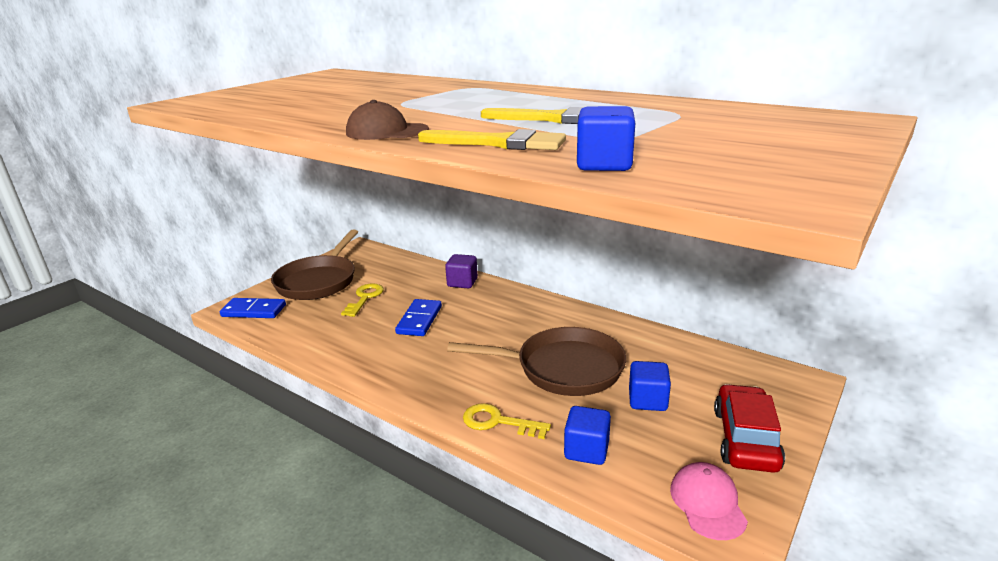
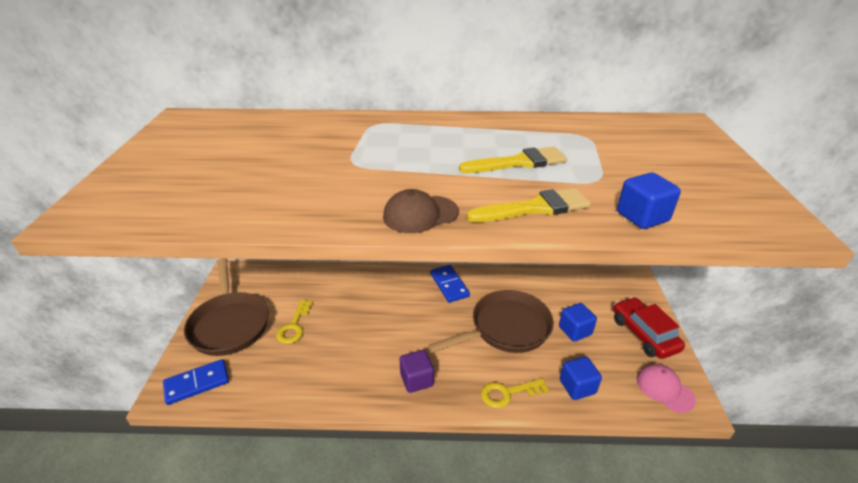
camera: 35 degrees left, 10 degrees up
yellow key [341,283,384,317] -> yellow key turned 150 degrees counterclockwise [276,299,313,344]
blue domino [395,299,442,336] -> blue domino moved to [430,265,470,303]
purple cube [445,254,478,288] -> purple cube moved to [400,350,434,393]

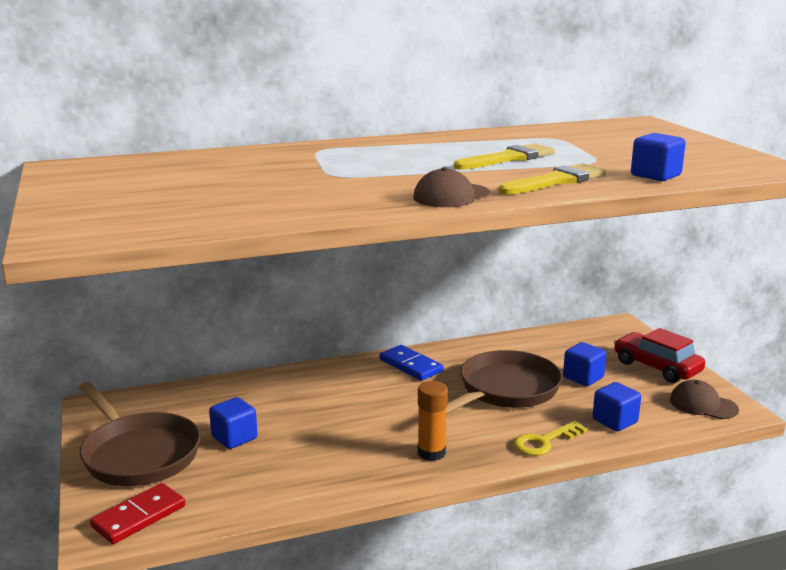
camera: 20 degrees left, 15 degrees down
blue domino [163,359,229,405] -> red domino [90,483,185,544]
yellow key [276,299,313,344] -> blue cube [209,397,257,449]
purple cube [400,350,434,393] -> orange glue stick [418,381,448,461]
pink cap [636,364,696,413] -> brown cap [670,380,739,419]

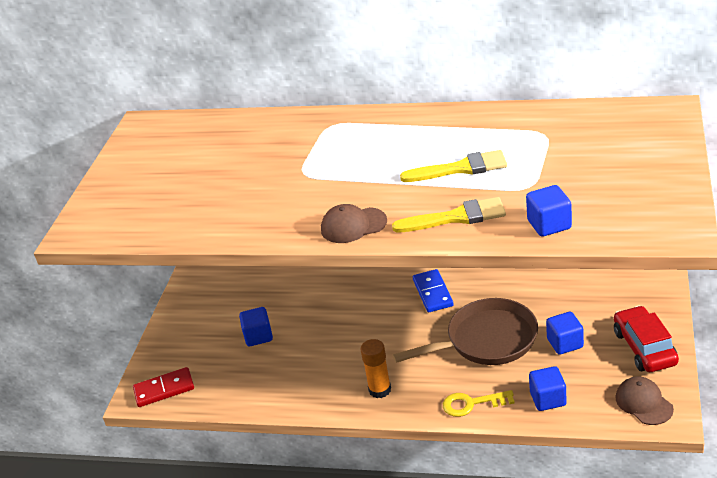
camera: 35 degrees right, 15 degrees up
brown pan [79,382,201,486] -> none

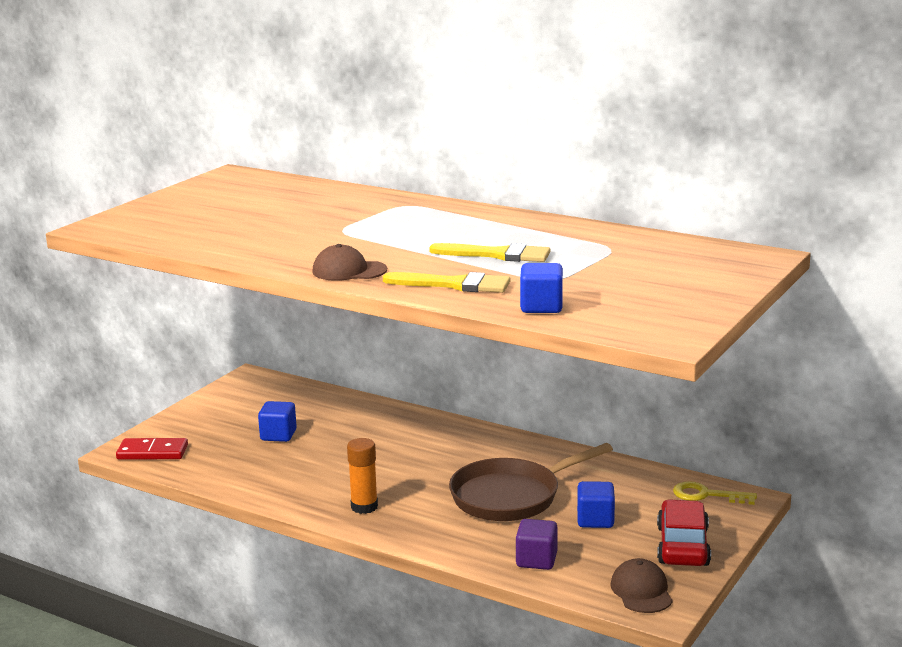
camera: 15 degrees right, 15 degrees down
brown pan [392,298,538,365] -> brown pan turned 150 degrees clockwise [449,443,613,521]
blue domino [413,269,454,312] -> none
yellow key [443,390,515,417] -> yellow key moved to [673,481,757,505]
blue cube [529,366,567,411] -> purple cube [516,519,558,570]

